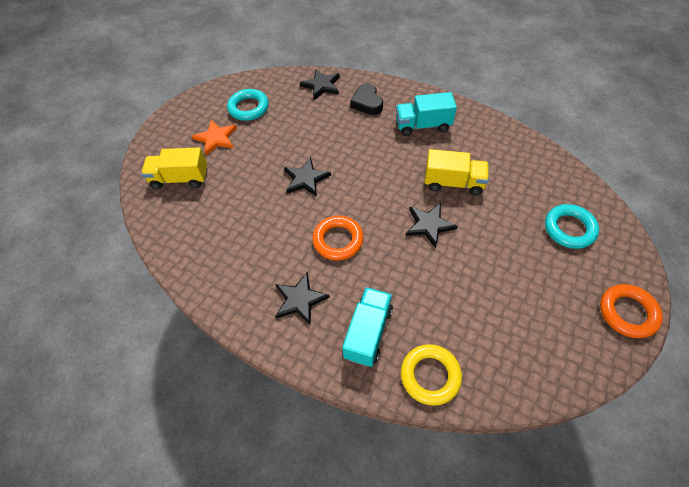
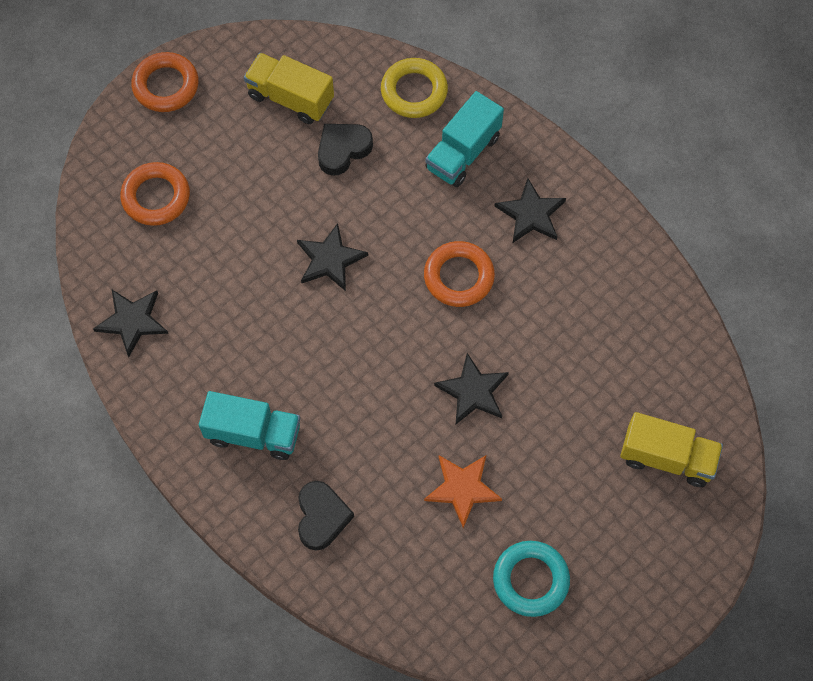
camera: 165 degrees left, 10 degrees up
orange star [192,120,237,155] -> orange star moved to [424,455,502,528]
black star [300,69,340,100] -> black star moved to [93,290,168,357]
yellow truck [425,149,489,195] -> yellow truck moved to [244,53,334,124]
turquoise ring [545,204,599,249] -> orange ring [120,162,190,226]
none -> black heart [318,124,373,176]

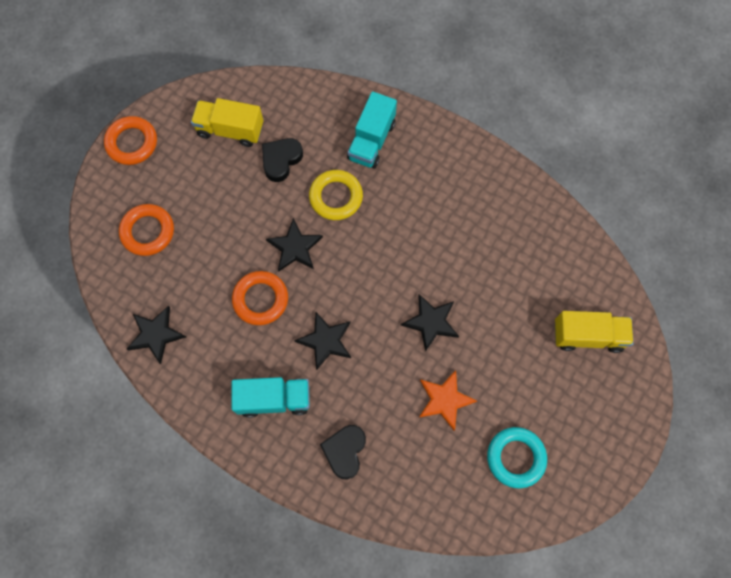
camera: 15 degrees left, 5 degrees up
black heart [298,481,354,550] -> black heart turned 150 degrees counterclockwise [320,425,366,480]
yellow ring [381,58,448,118] -> yellow ring moved to [309,170,363,220]
orange ring [424,241,495,307] -> orange ring moved to [232,271,288,325]
black star [494,178,566,243] -> black star moved to [294,312,351,370]

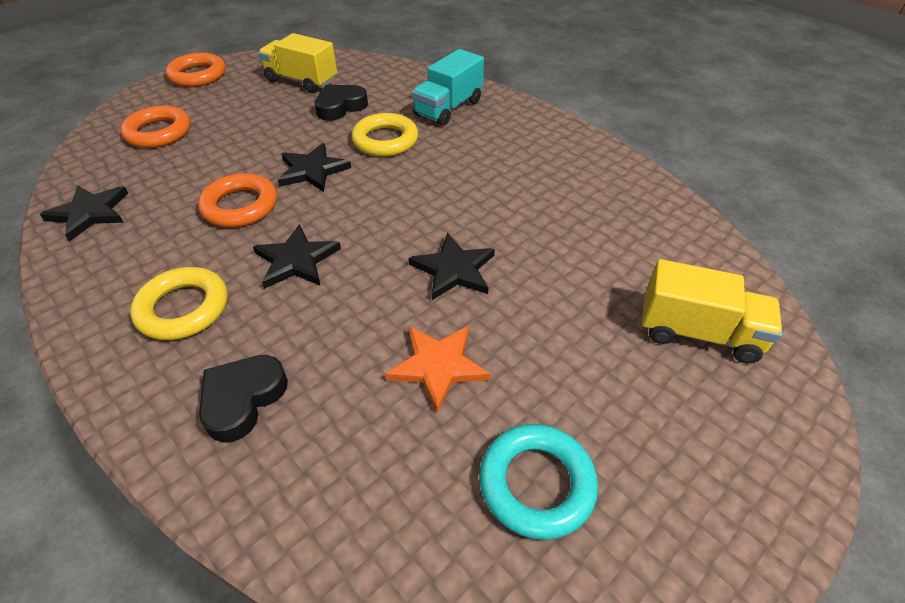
camera: 15 degrees right, 25 degrees down
turquoise truck [231,377,310,418] -> yellow ring [130,267,228,340]

